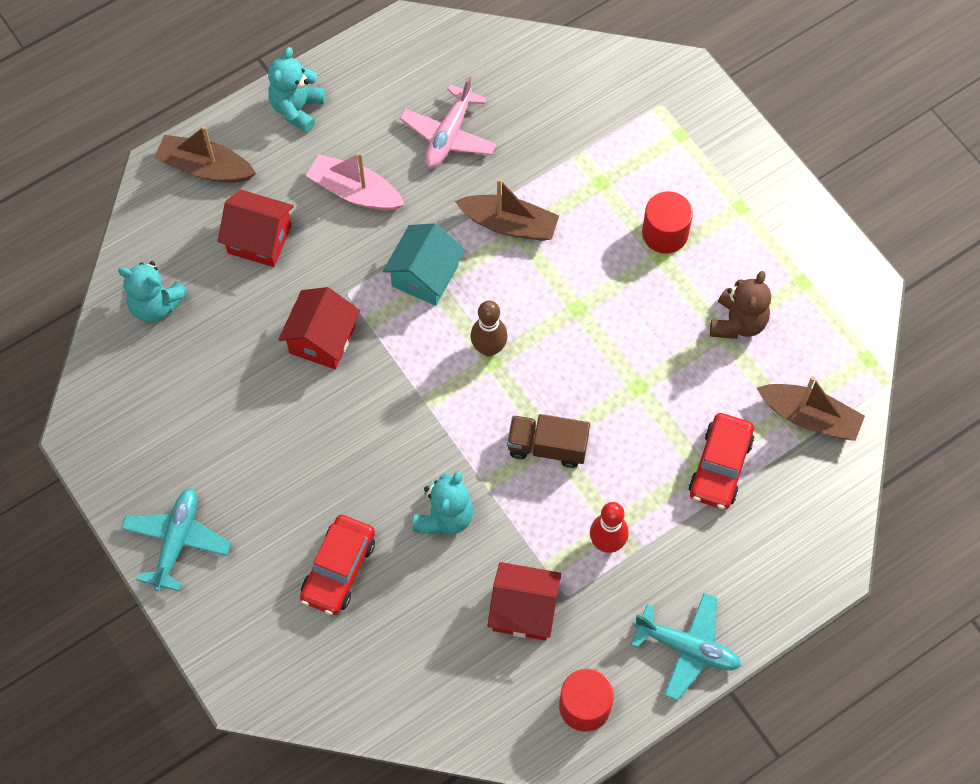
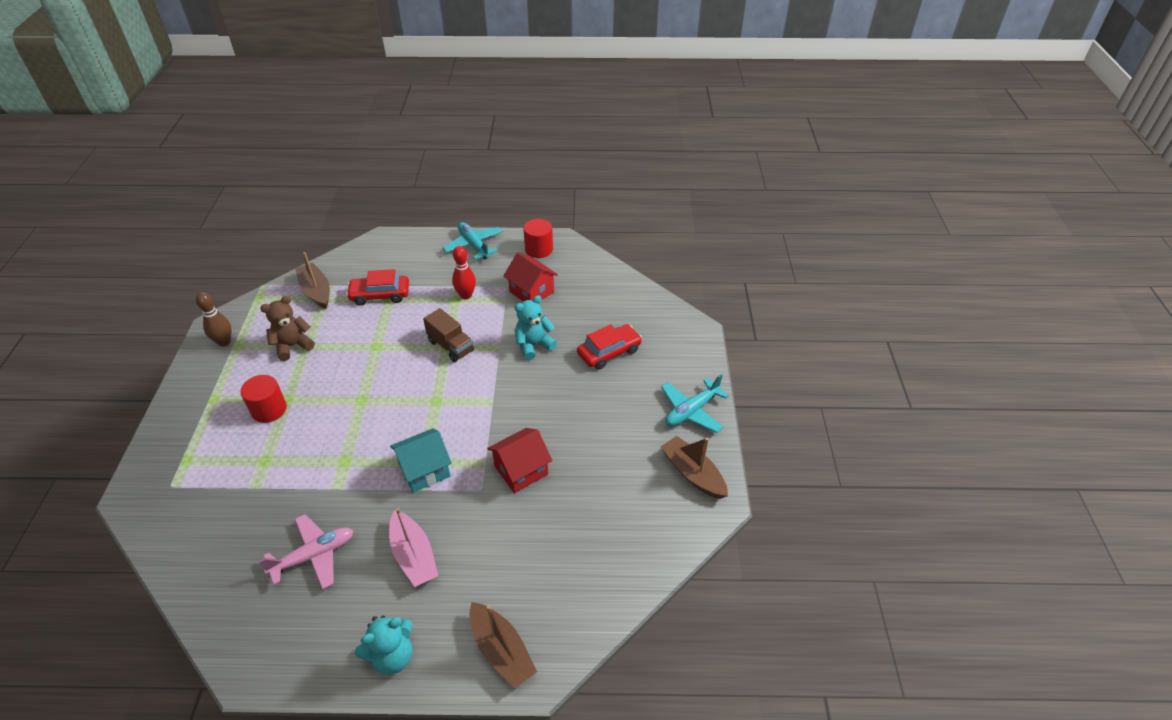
camera: 145 degrees left, 20 degrees down
turquoise teddy bear [118,261,188,323] -> none
red house [218,190,294,267] -> none
brown boat [455,178,559,241] -> brown boat moved to [661,436,728,499]
brown bowling pin [471,301,508,357] -> brown bowling pin moved to [196,292,231,346]
red car [688,413,754,509] -> red car turned 150 degrees counterclockwise [346,269,409,306]

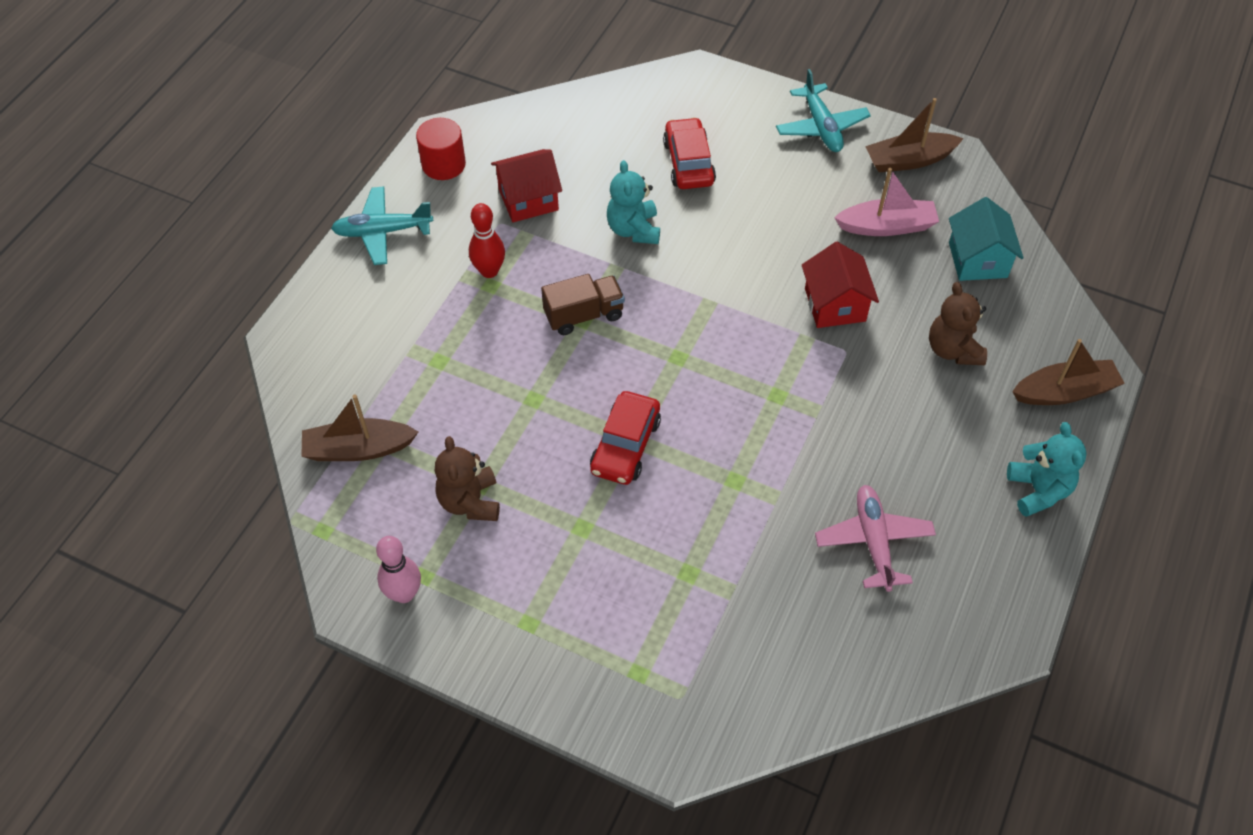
camera: 65 degrees left, 10 degrees up
brown bowling pin [196,292,231,346] -> pink bowling pin [376,536,421,603]
red cylinder [241,375,287,423] -> none
red car [346,269,409,306] -> red car moved to [590,391,661,485]
pink boat [389,508,438,587] -> pink boat moved to [834,168,939,236]
turquoise house [390,428,452,493] -> turquoise house moved to [949,197,1024,281]
none -> brown teddy bear [929,282,987,365]

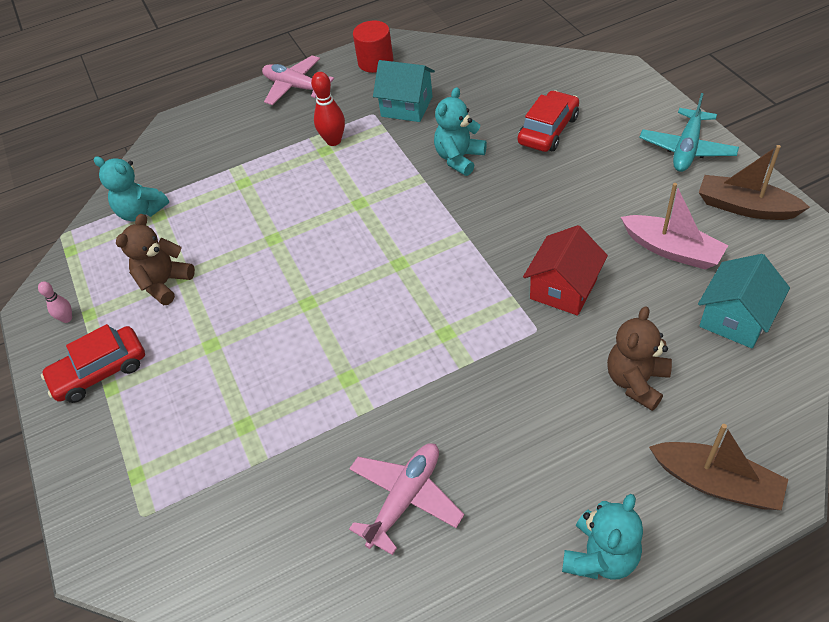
camera: 45 degrees right, 5 degrees down
brown boat [301,394,418,461] -> turquoise teddy bear [94,156,169,221]
turquoise plane [331,186,433,265] -> pink plane [262,55,334,105]
pink bowling pin [376,536,421,603] -> pink bowling pin [38,281,72,323], size x0.60
red house [491,149,562,222] -> turquoise house [373,60,435,122]
brown truck [541,274,625,335] -> none
red car [590,391,661,485] -> red car moved to [41,324,145,403]

